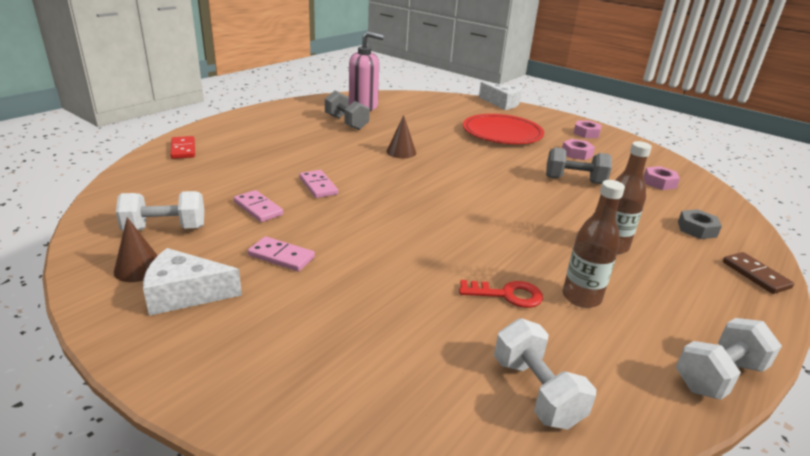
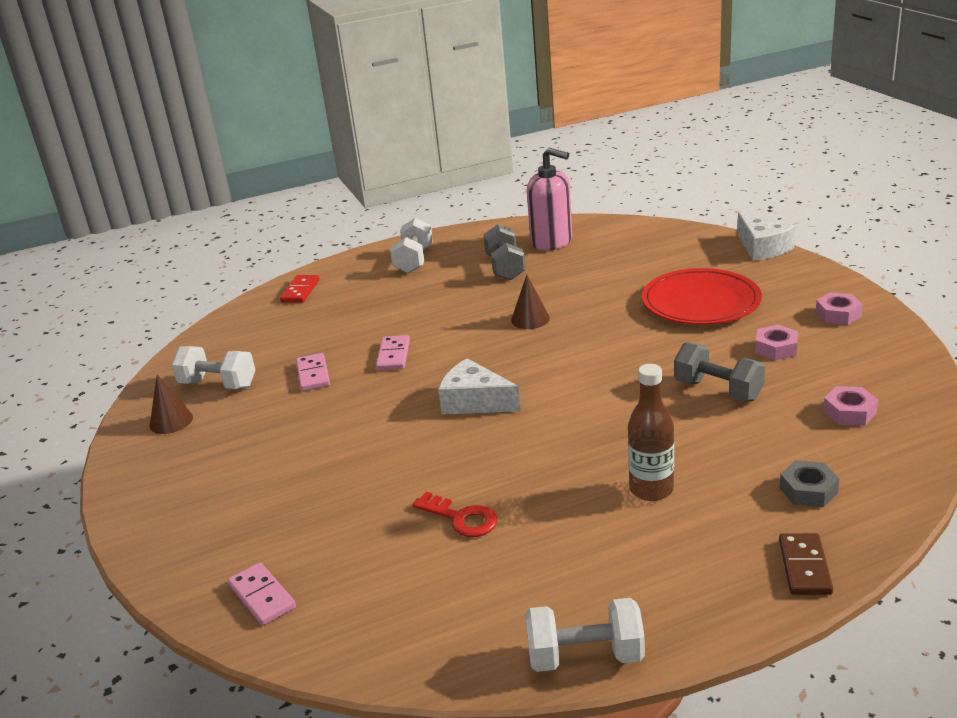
camera: 35 degrees right, 0 degrees up
white cheese [143,248,242,316] -> white cheese moved to [438,358,521,414]
pink domino [248,236,315,271] -> pink domino moved to [228,562,296,625]
white dumbbell [494,318,597,430] -> white dumbbell moved to [390,218,433,274]
brown bottle [563,180,625,308] -> none

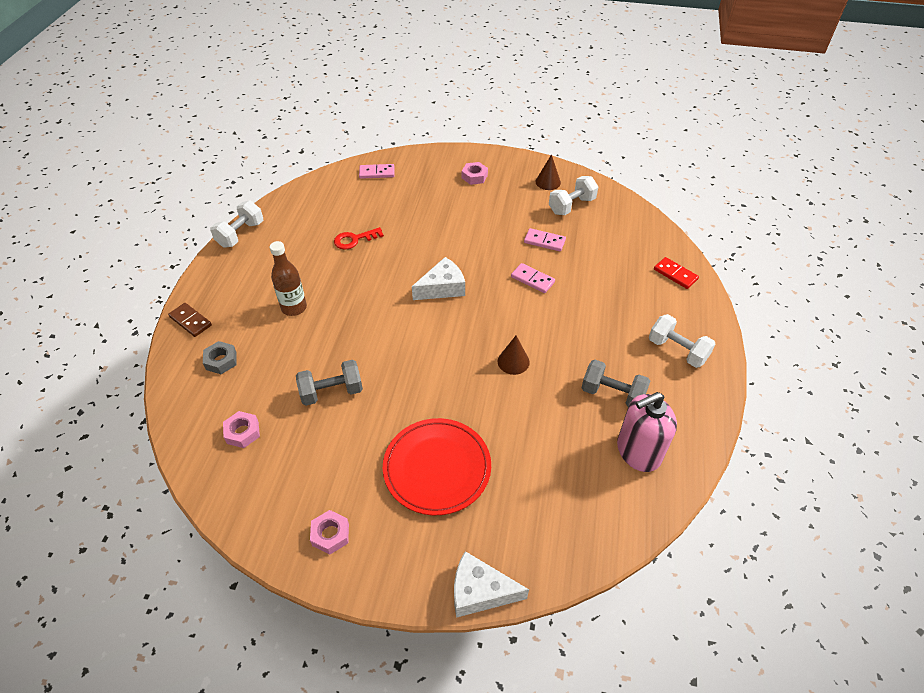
camera: 120 degrees right, 20 degrees up
pink nut [755,325,798,360] -> pink nut moved to [462,162,488,185]

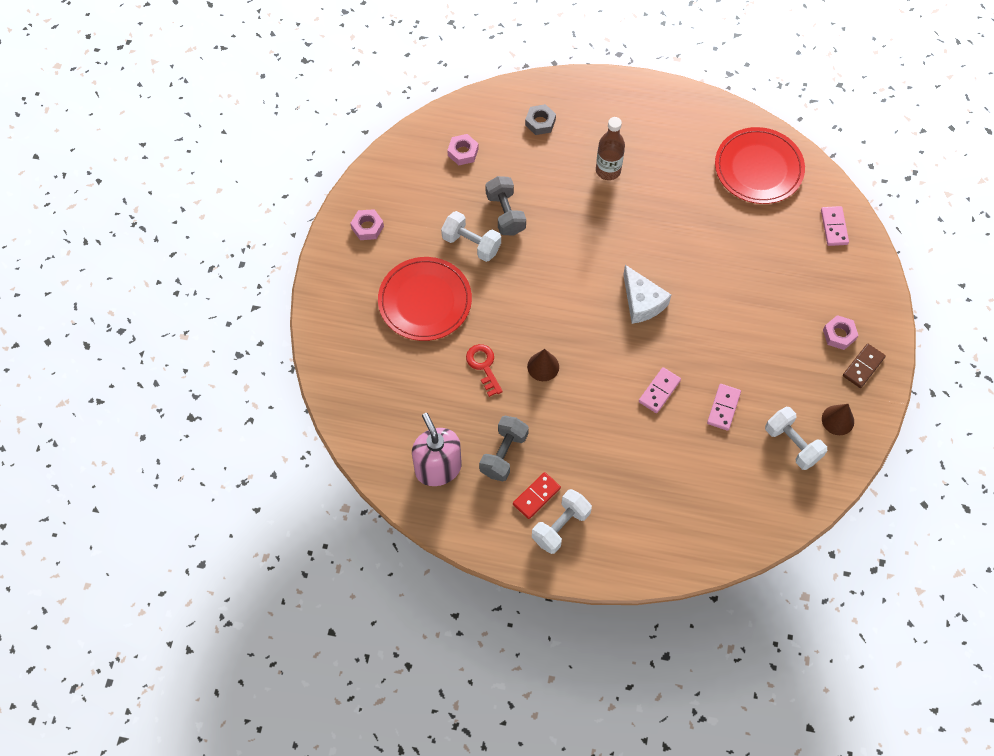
camera: 90 degrees right, 15 degrees up
brown domino [168,303,212,337] -> brown domino moved to [843,344,886,388]
white dumbbell [210,200,263,248] -> white dumbbell moved to [441,211,501,262]
red key [334,227,384,250] -> red key moved to [466,344,503,397]
white cheese [454,551,529,618] -> none
red domino [654,257,699,289] -> red domino moved to [513,472,561,519]
none -> red plate [715,127,805,204]

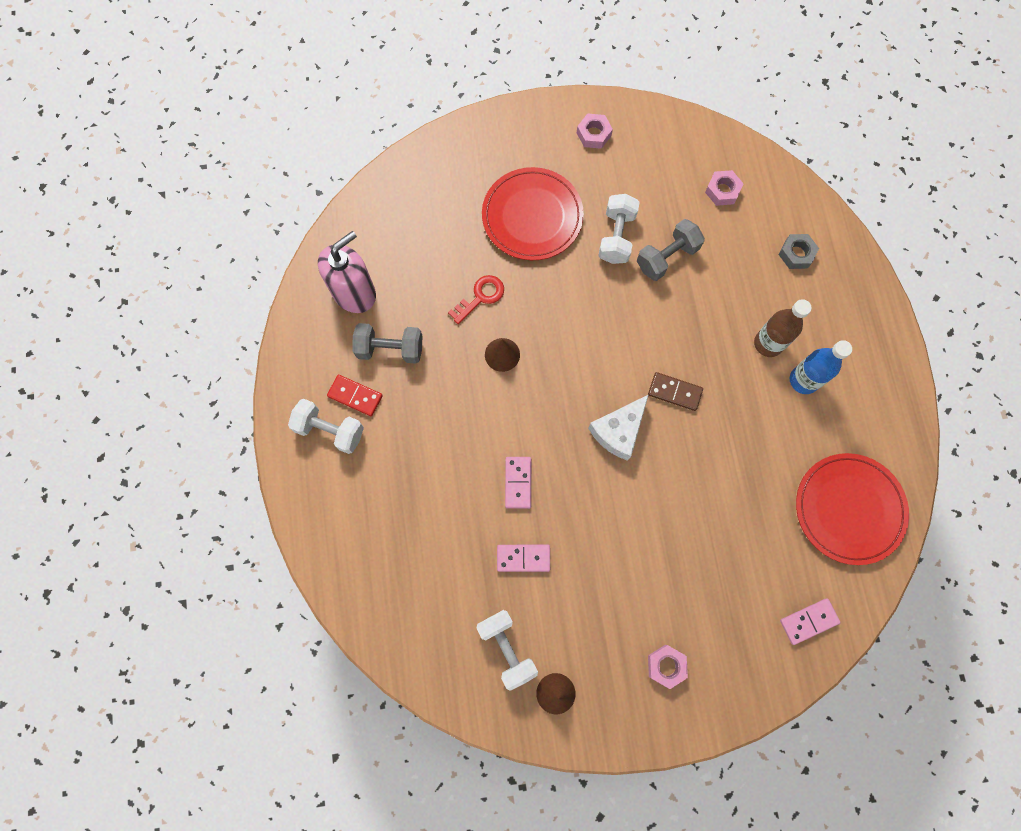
camera: 70 degrees right, 10 degrees up
pink domino [639,367,681,413] -> pink domino turned 75 degrees clockwise [505,457,531,509]
white dumbbell [765,407,827,470] -> white dumbbell turned 60 degrees counterclockwise [476,610,538,691]
brown domino [843,344,886,388] -> brown domino moved to [648,372,703,411]
none -> blue bottle [790,340,852,394]

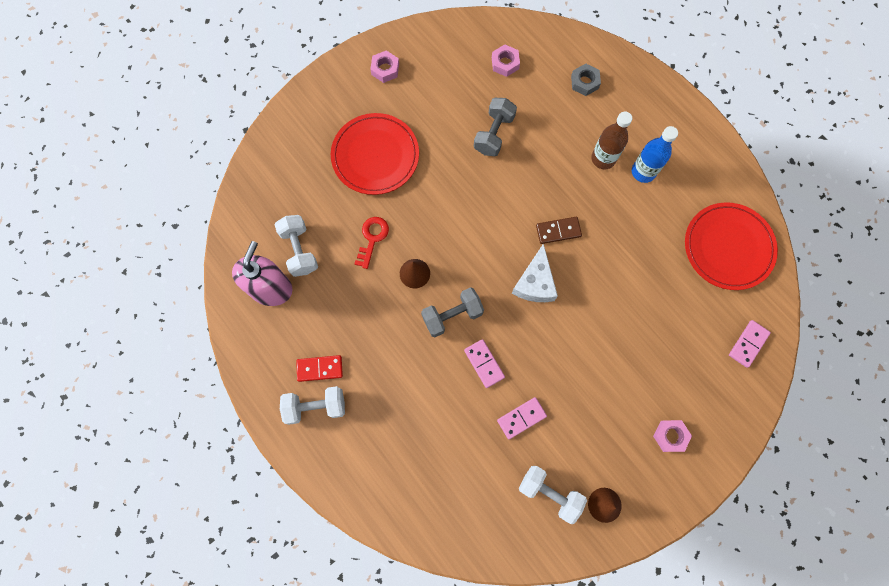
camera: 30 degrees left, 0 degrees up
grey dumbbell [352,323,423,364] -> grey dumbbell moved to [421,287,484,337]
white dumbbell [598,194,640,264] -> white dumbbell moved to [274,215,318,277]

